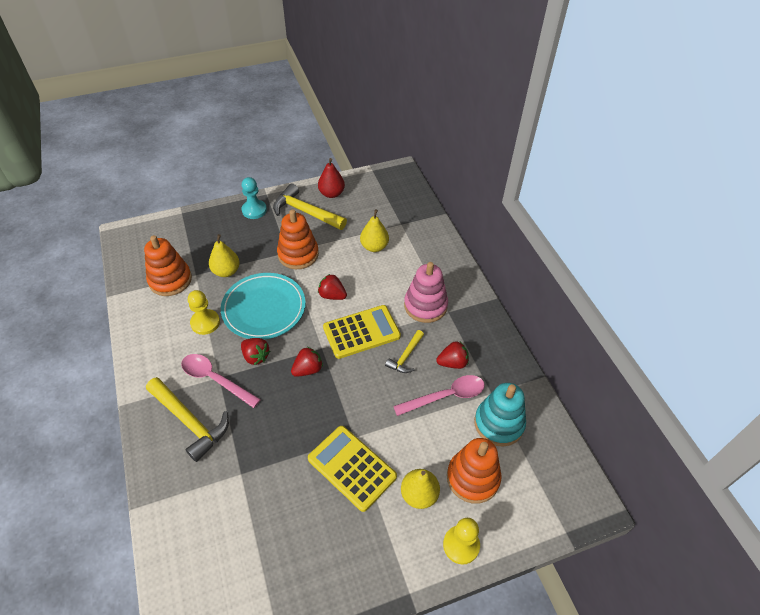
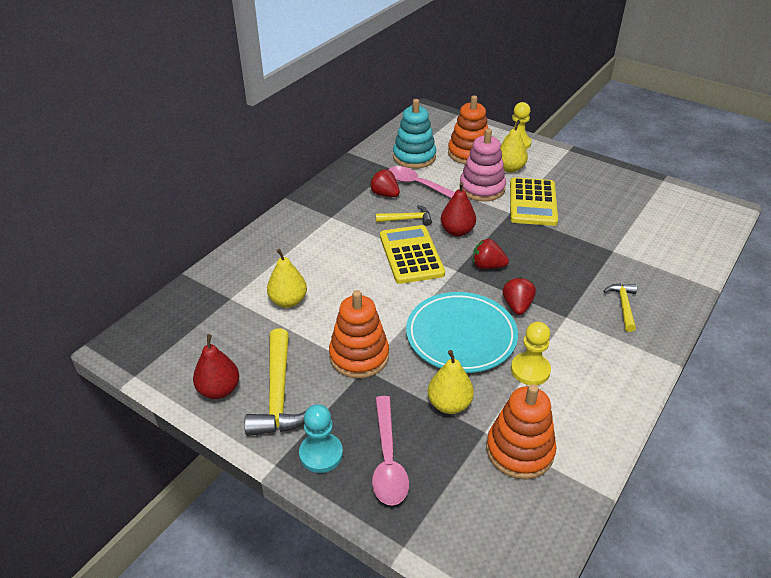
camera: 125 degrees left, 10 degrees down
yellow hammer [146,377,229,462] -> yellow hammer [603,283,637,332], size x0.56
pink spoon [181,354,261,408] -> pink spoon moved to [372,396,409,506]
red strawberry [318,274,347,300] -> none
yellow calculator [323,305,401,359] -> yellow calculator turned 45 degrees clockwise [380,225,445,284]
pink stacking toy [404,262,448,323] -> pink stacking toy moved to [459,128,506,202]
none -> red pear [441,182,476,236]

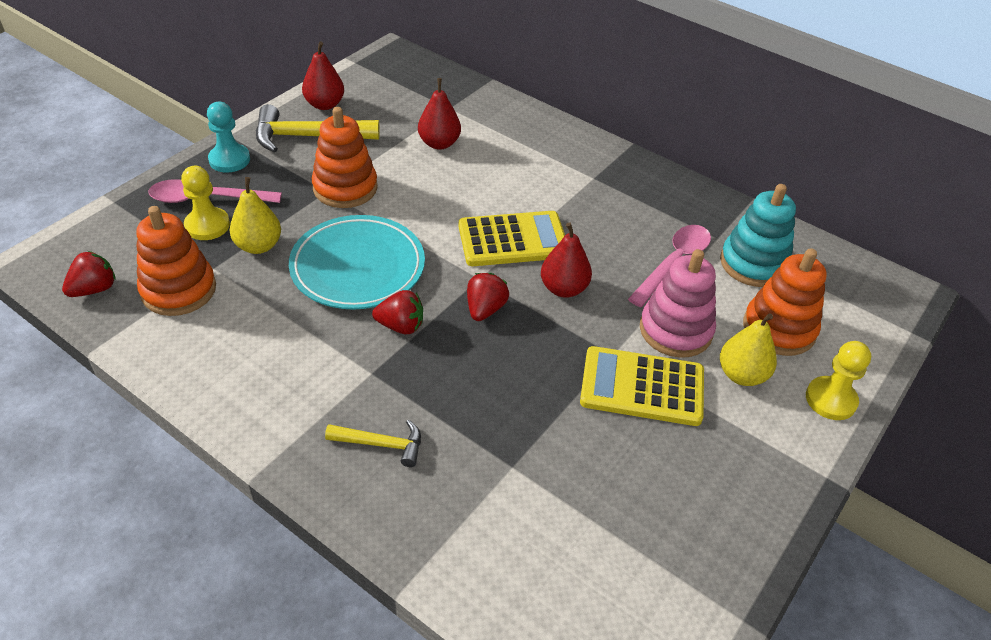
camera: 90 degrees right, 5 degrees up
yellow pear [267,249,307,308] -> red pear [418,78,461,150]
red strawberry [370,169,400,197] -> red strawberry moved to [62,251,116,297]
yellow hammer [375,205,432,226] -> none
yellow pawn [511,322,551,385] -> yellow pawn moved to [181,166,230,240]

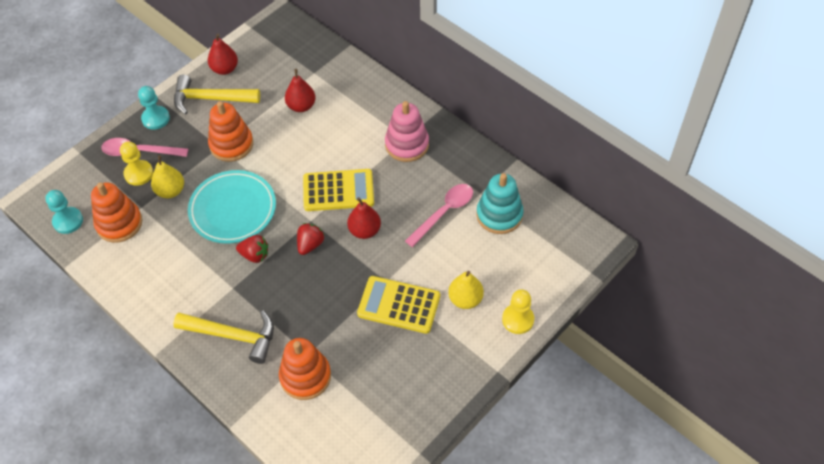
camera: 10 degrees right, 10 degrees up
red strawberry [62,251,116,297] -> turquoise pawn [46,190,83,234]
yellow hammer [325,420,421,467] -> yellow hammer [173,311,274,364], size x1.78
pink stacking toy [640,249,716,358] -> pink stacking toy moved to [385,101,429,162]
orange stacking toy [743,248,826,356] -> orange stacking toy moved to [279,338,331,400]

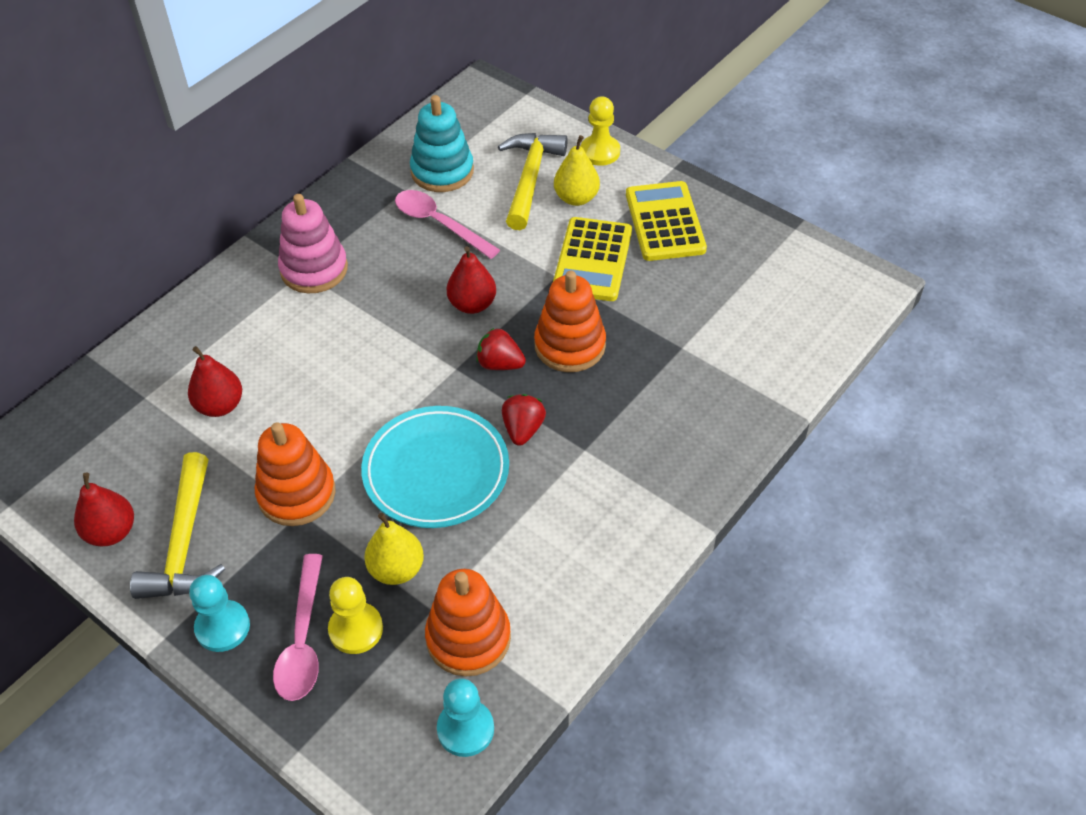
camera: 95 degrees left, 5 degrees down
yellow hammer [173,311,274,364] -> yellow hammer moved to [498,133,568,230]
orange stacking toy [279,338,331,400] -> orange stacking toy moved to [534,271,606,372]
yellow calculator [303,169,374,211] -> yellow calculator moved to [626,181,707,261]

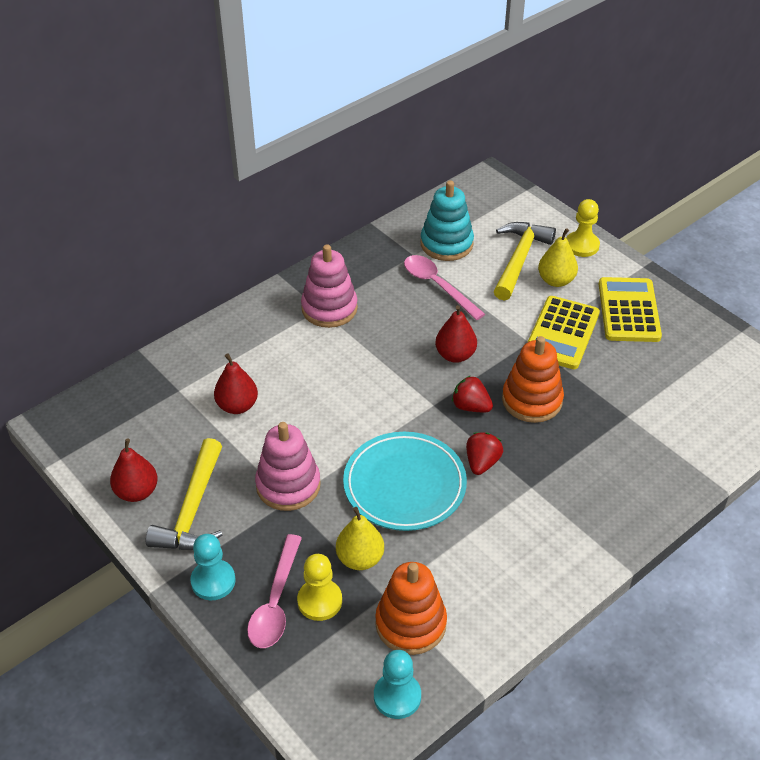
camera: 10 degrees right, 5 degrees down
orange stacking toy [255,422,335,526] -> pink stacking toy [255,422,321,511]

